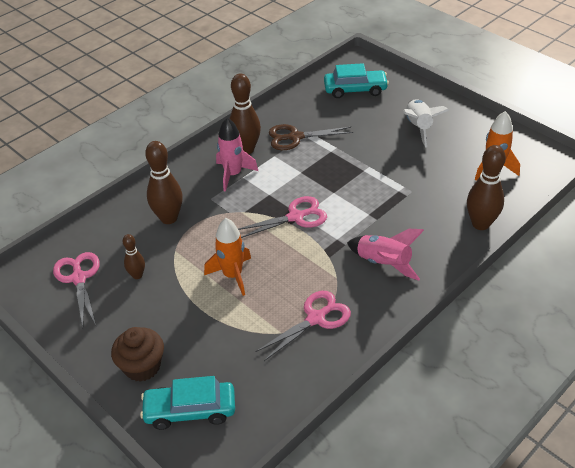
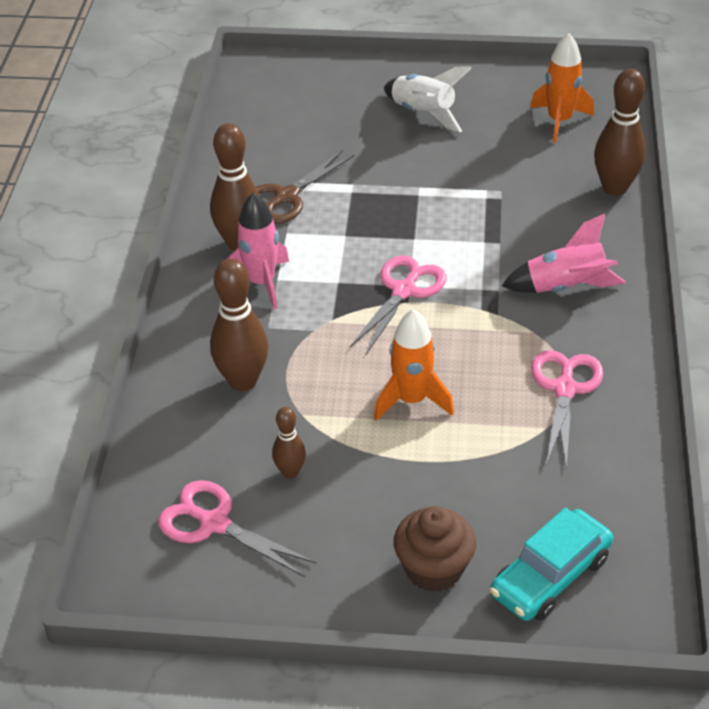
camera: 40 degrees left, 0 degrees up
turquoise car [324,63,389,98] -> none

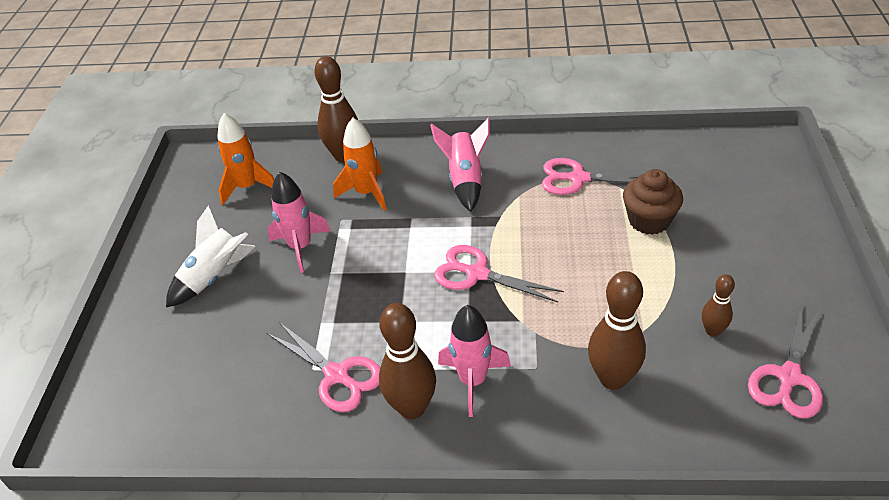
camera: 90 degrees left, 0 degrees up
brown scissors [256,150,354,224] -> pink scissors [267,322,380,412]
orange rocket [374,309,454,421] -> orange rocket moved to [333,118,386,211]
brown cupcake [394,506,476,592] -> brown cupcake moved to [623,169,683,235]
turquoise car [490,508,613,621] -> none
none -> pink rocket [267,172,331,273]

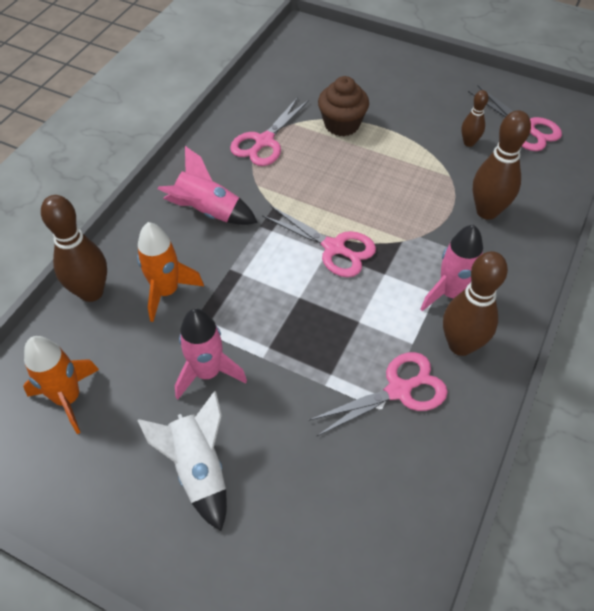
camera: 70 degrees left, 10 degrees up
pink scissors [434,245,564,302] -> pink scissors turned 105 degrees counterclockwise [262,205,376,277]

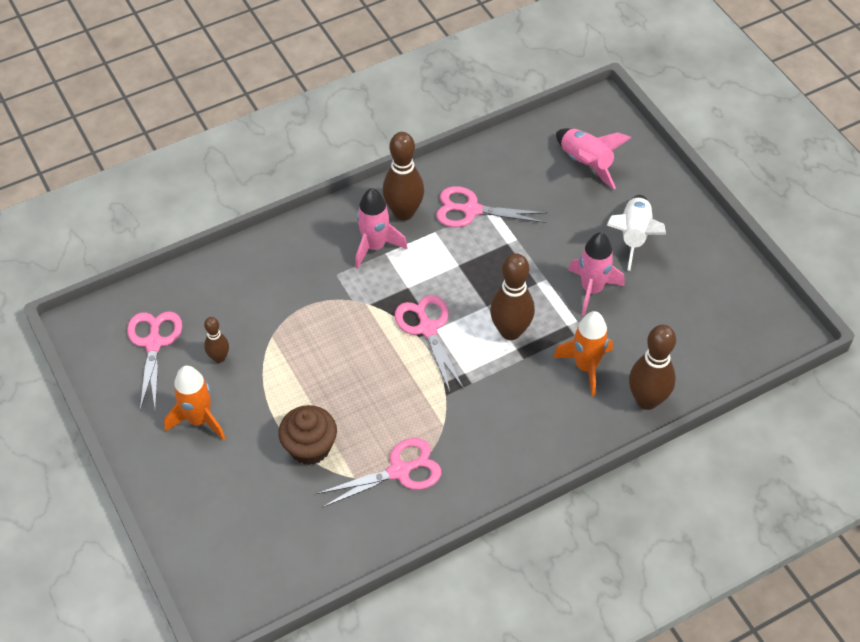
camera: 145 degrees left, 0 degrees up
orange rocket [23,336,99,434] -> orange rocket moved to [164,366,226,441]
pink rocket [158,146,258,225] -> pink rocket moved to [556,128,631,189]
brown bowling pin [473,110,531,220] -> brown bowling pin moved to [490,253,535,340]

